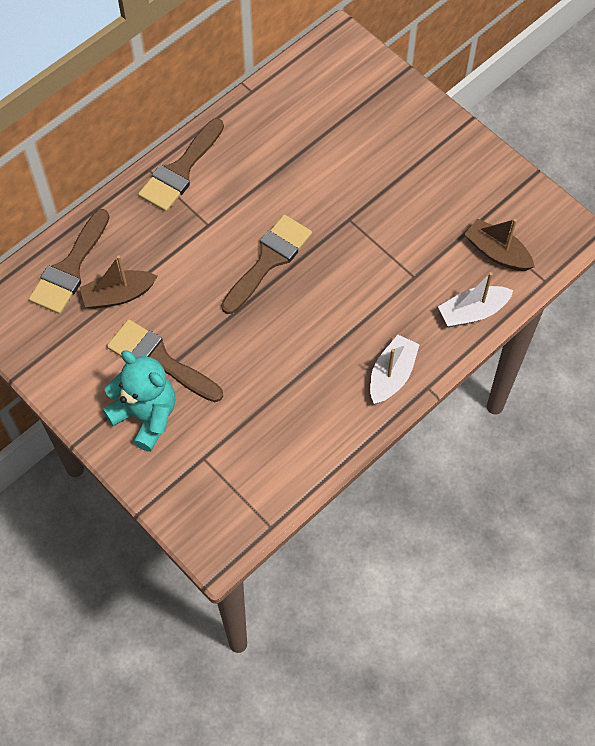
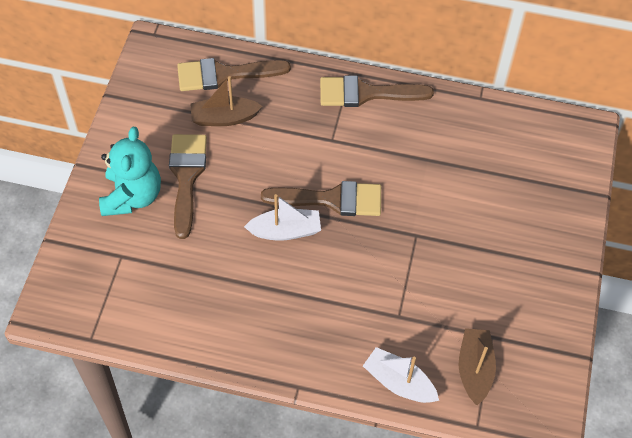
camera: 55 degrees right, 5 degrees down
brown boat [79,255,157,309] -> brown boat turned 45 degrees counterclockwise [191,76,263,126]
white boat [370,335,420,404] -> white boat moved to [244,194,321,241]

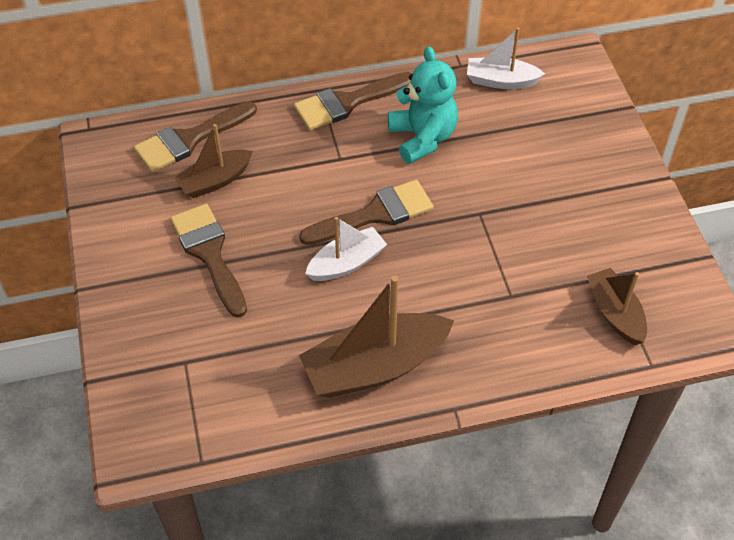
camera: 25 degrees left, 5 degrees down
turquoise teddy bear [99,127,161,216] -> turquoise teddy bear moved to [388,46,458,164]
white boat [363,347,439,403] -> white boat moved to [467,27,545,89]
none -> brown boat [299,275,454,398]

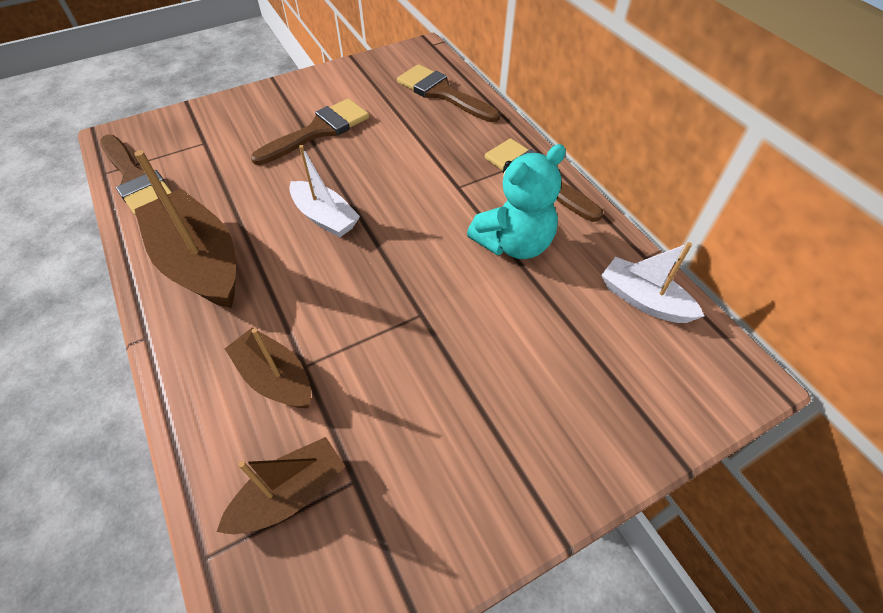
camera: 75 degrees right, 0 degrees up
brown boat [174,124,253,198] -> brown boat moved to [225,328,311,408]
brown brush [299,180,434,245] -> brown brush moved to [100,135,172,216]
white boat [467,27,545,89] -> white boat turned 45 degrees counterclockwise [601,242,704,323]

